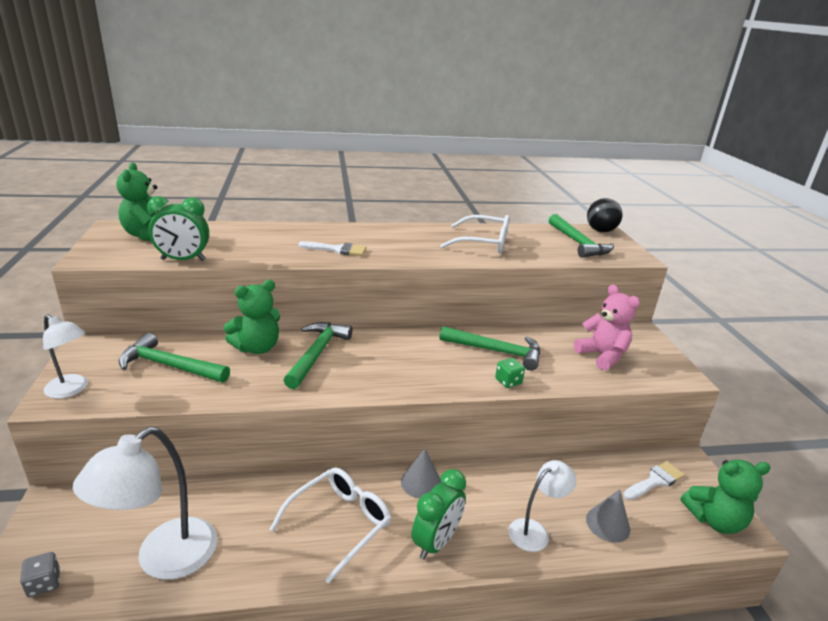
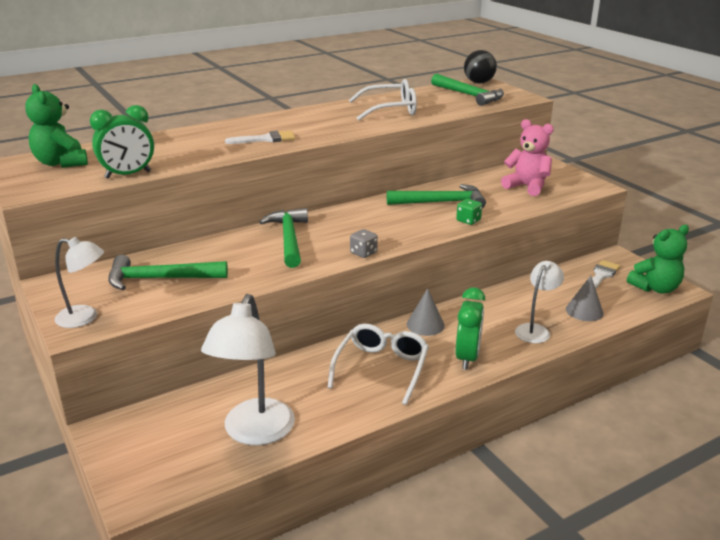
camera: 20 degrees left, 0 degrees up
grey dice [20,552,60,597] -> grey dice moved to [350,229,378,258]
green teddy bear [224,280,280,354] -> none

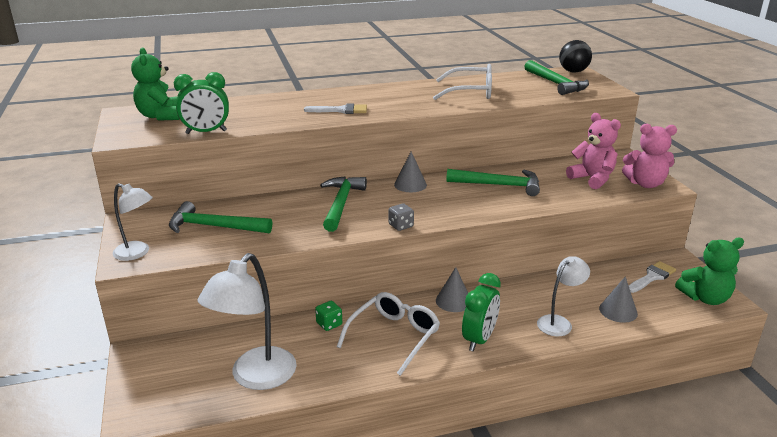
camera: 15 degrees right, 0 degrees up
green dice [456,199,482,225] -> green dice moved to [315,301,342,331]
none -> grey cone [394,152,427,192]
none -> pink teddy bear [622,124,677,188]

